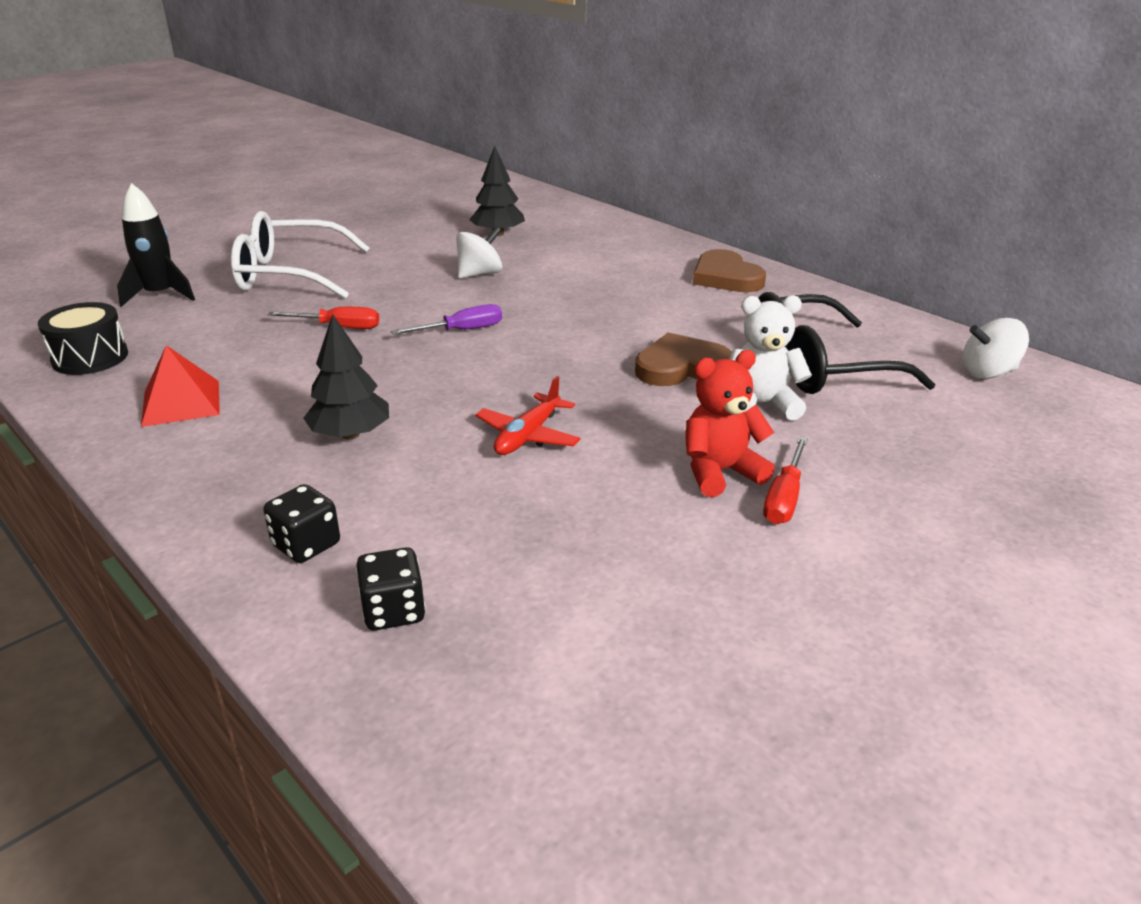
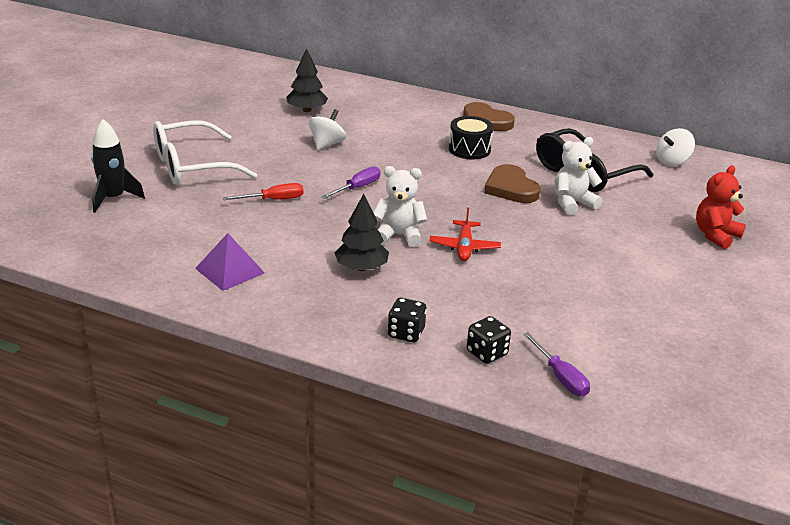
camera: 25 degrees left, 0 degrees up
black drum [38,302,128,375] -> black drum moved to [449,116,493,159]
red pyramid [141,345,220,427] -> purple pyramid [195,233,265,291]
brown heart [635,332,732,386] -> brown heart turned 75 degrees counterclockwise [484,164,541,203]
red teddy bear [685,350,775,497] -> red teddy bear moved to [696,166,746,249]
red screwdriver [763,437,808,524] -> none
none -> white teddy bear [373,166,427,247]
none -> purple screwdriver [523,332,590,396]

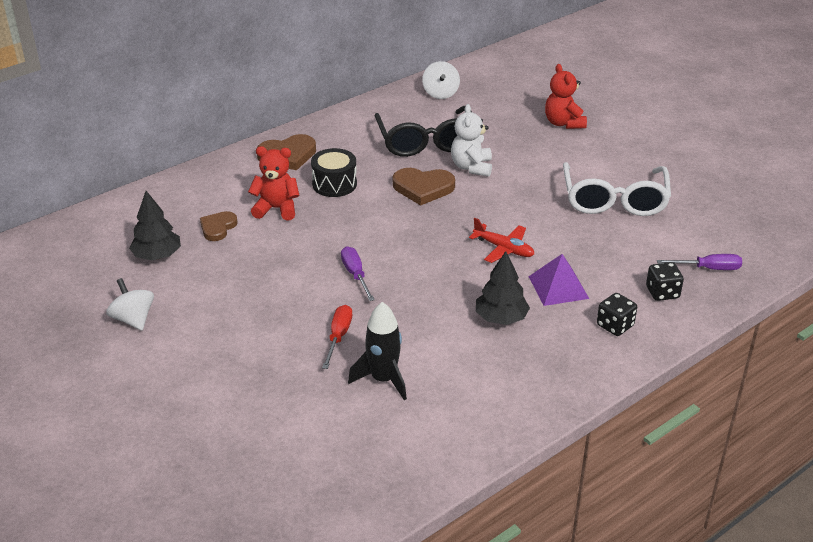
camera: 60 degrees left, 5 degrees up
black rocket [91,119,145,213] -> black rocket moved to [348,302,407,400]
white glasses [153,121,257,185] -> white glasses moved to [563,162,671,216]
purple pyramid [195,233,265,291] -> purple pyramid moved to [528,254,589,306]
white spinning top [309,109,346,150] -> white spinning top moved to [106,278,154,331]
white teddy bear [373,166,427,247] -> none
none -> brown heart [200,211,238,241]
none -> red teddy bear [248,146,300,221]

